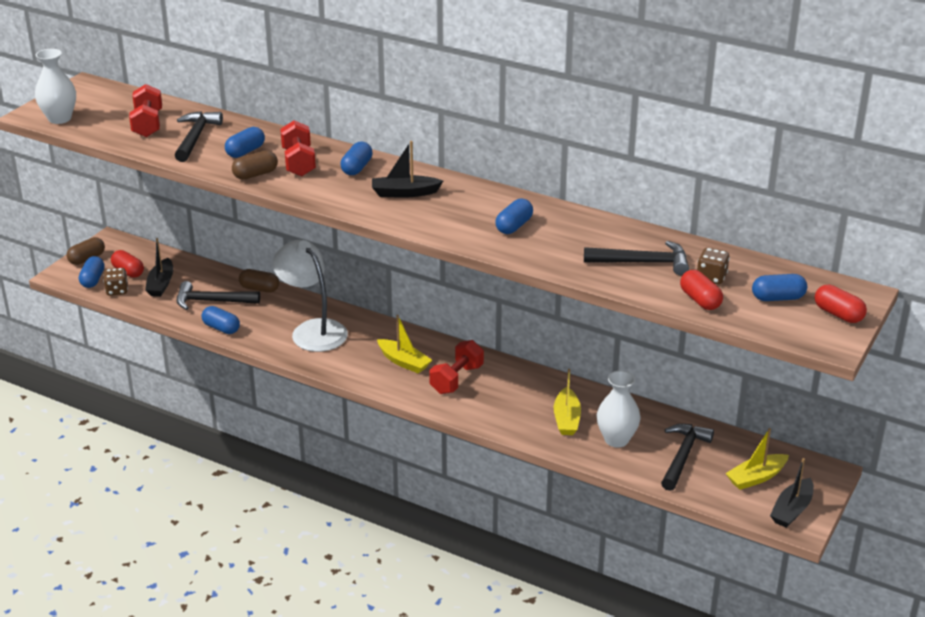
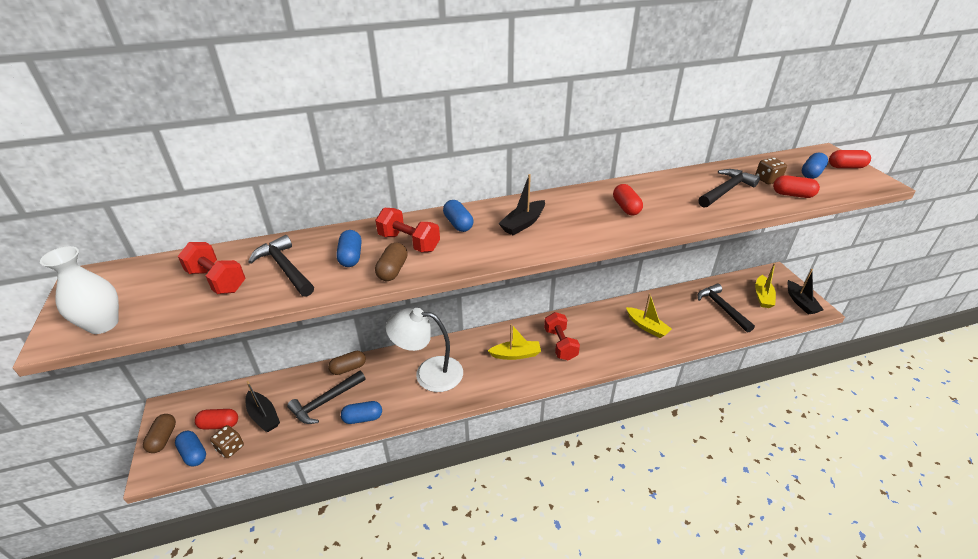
camera: 45 degrees left, 5 degrees up
blue capsule [495,199,533,234] -> red capsule [613,184,643,215]
white vase [597,371,641,447] -> none

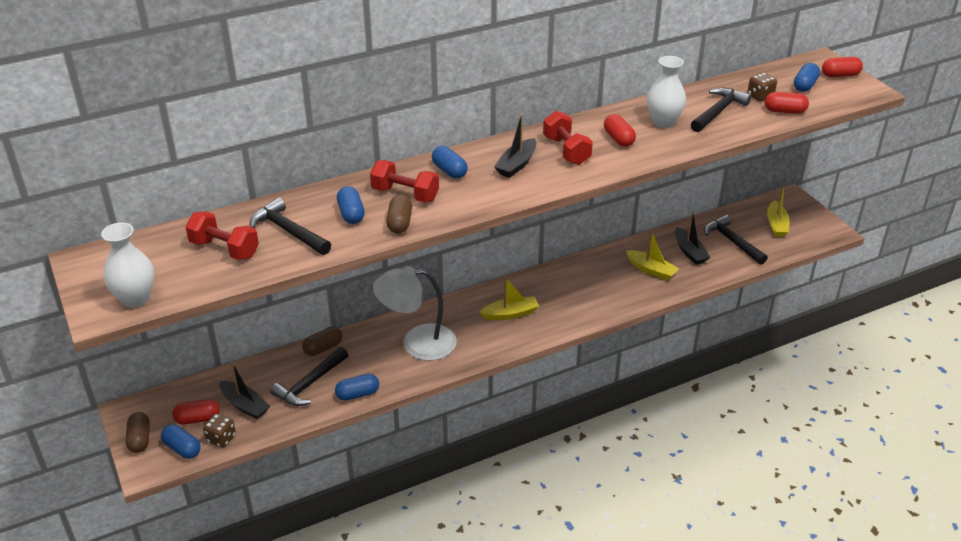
camera: 10 degrees left, 0 degrees up
red dumbbell [544,312,580,361] -> red dumbbell moved to [543,111,593,165]
black boat [787,269,824,314] -> black boat moved to [675,212,710,265]
none -> white vase [647,56,686,128]

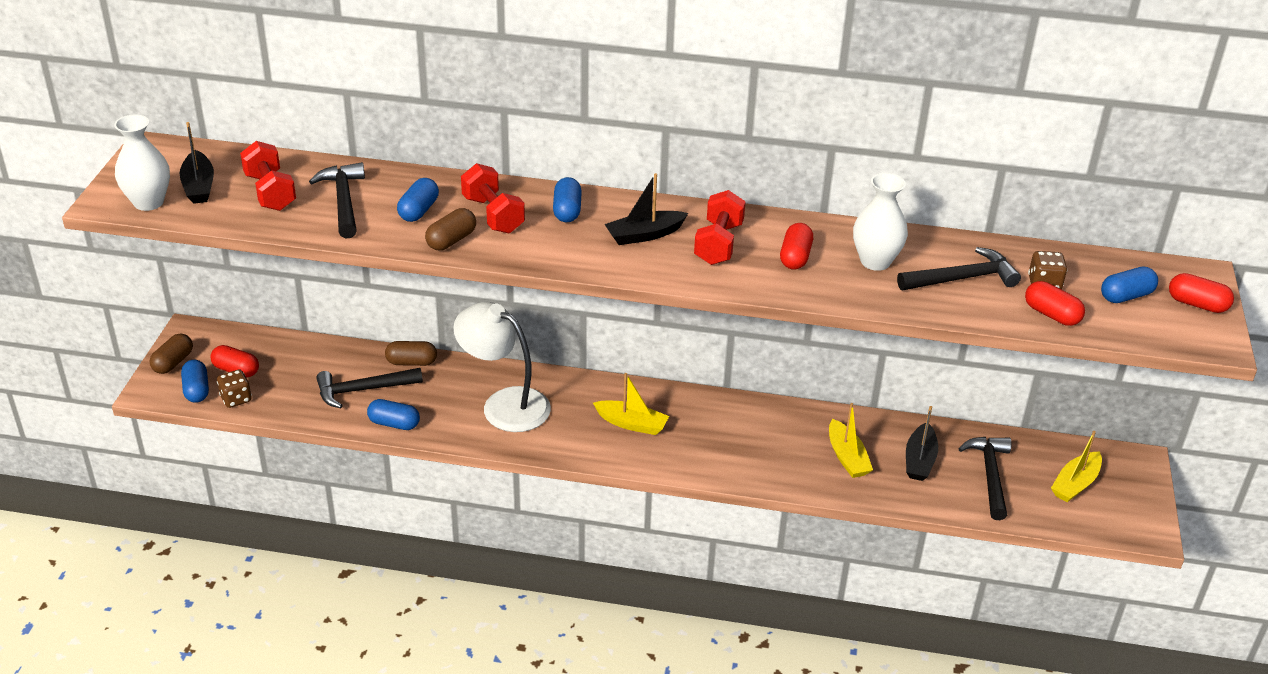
camera: 35 degrees right, 0 degrees up
black boat [220,363,270,419] -> black boat moved to [180,122,214,204]

